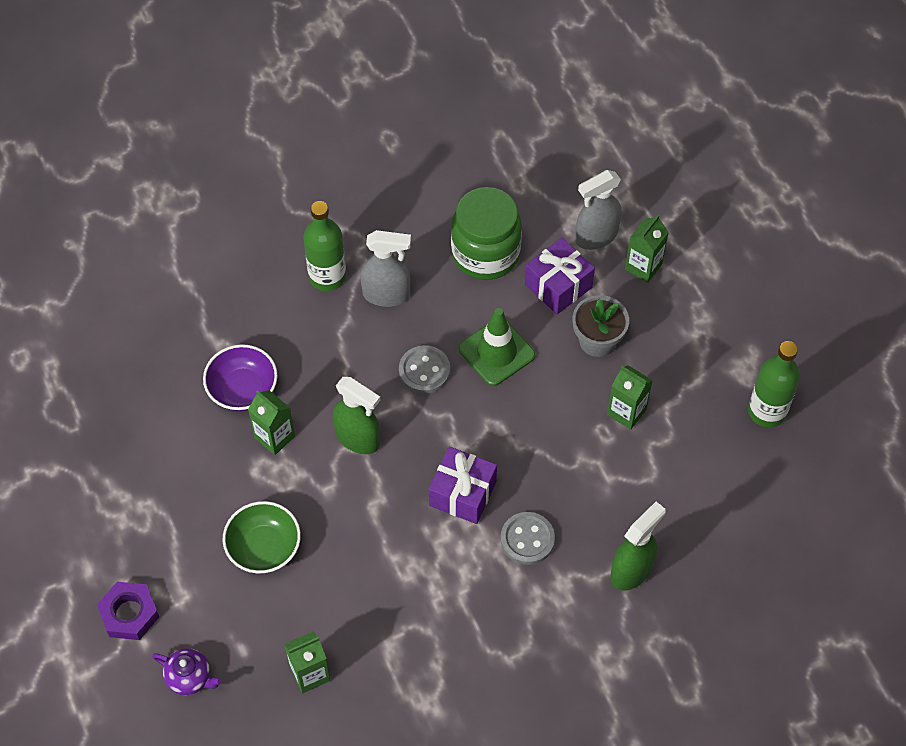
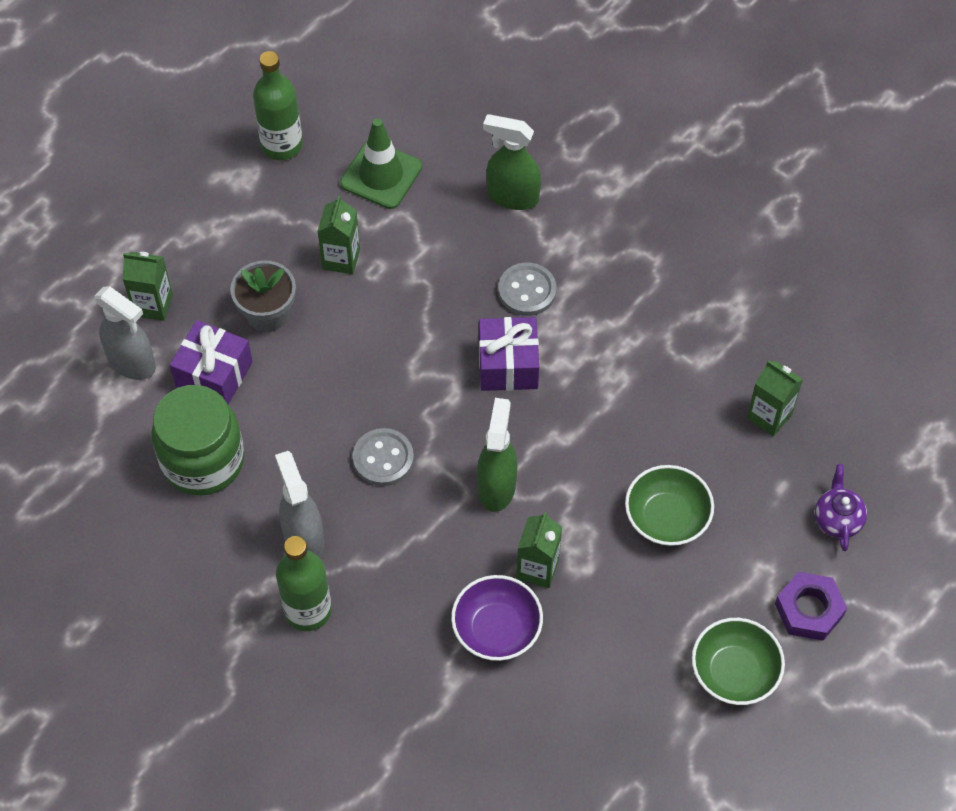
camera: 115 degrees left, 0 degrees up
green traffic cone [459,308,535,386] -> green traffic cone moved to [340,118,422,209]
none -> green bowl [692,618,785,705]

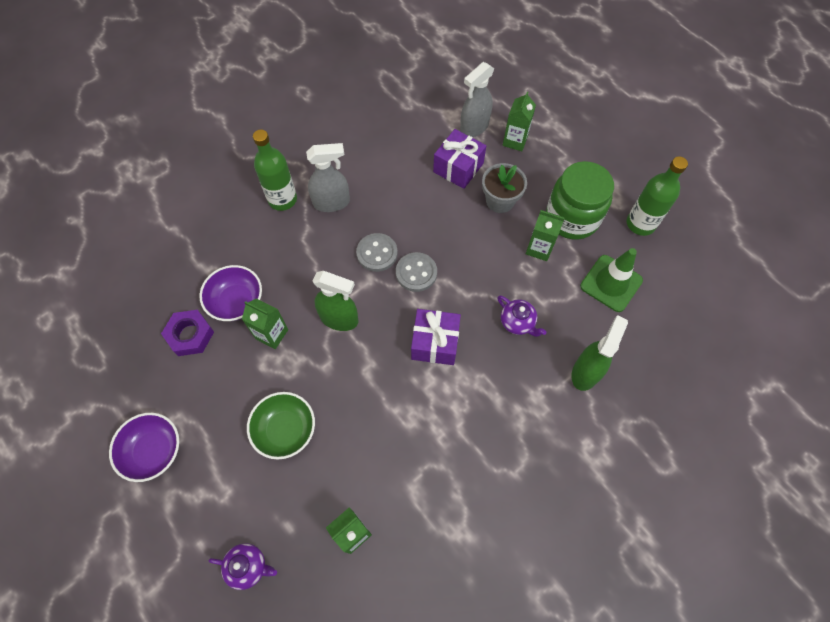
camera: 100 degrees right, 5 degrees up
green jar [152,385,244,496] -> green jar moved to [546,161,614,240]
grey button [498,263,556,316] -> grey button moved to [396,252,437,292]
green bowl [692,618,785,705] -> purple bowl [109,413,179,482]
purple nut [775,572,847,641] -> purple nut moved to [161,310,214,356]
none -> purple teapot [497,295,547,337]

